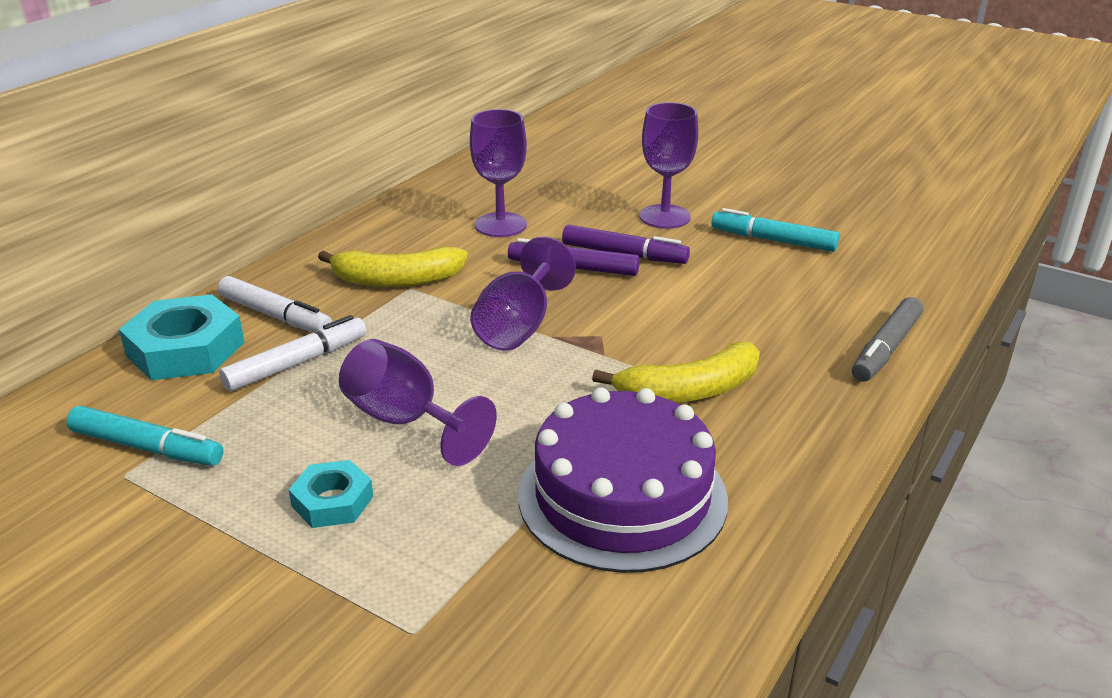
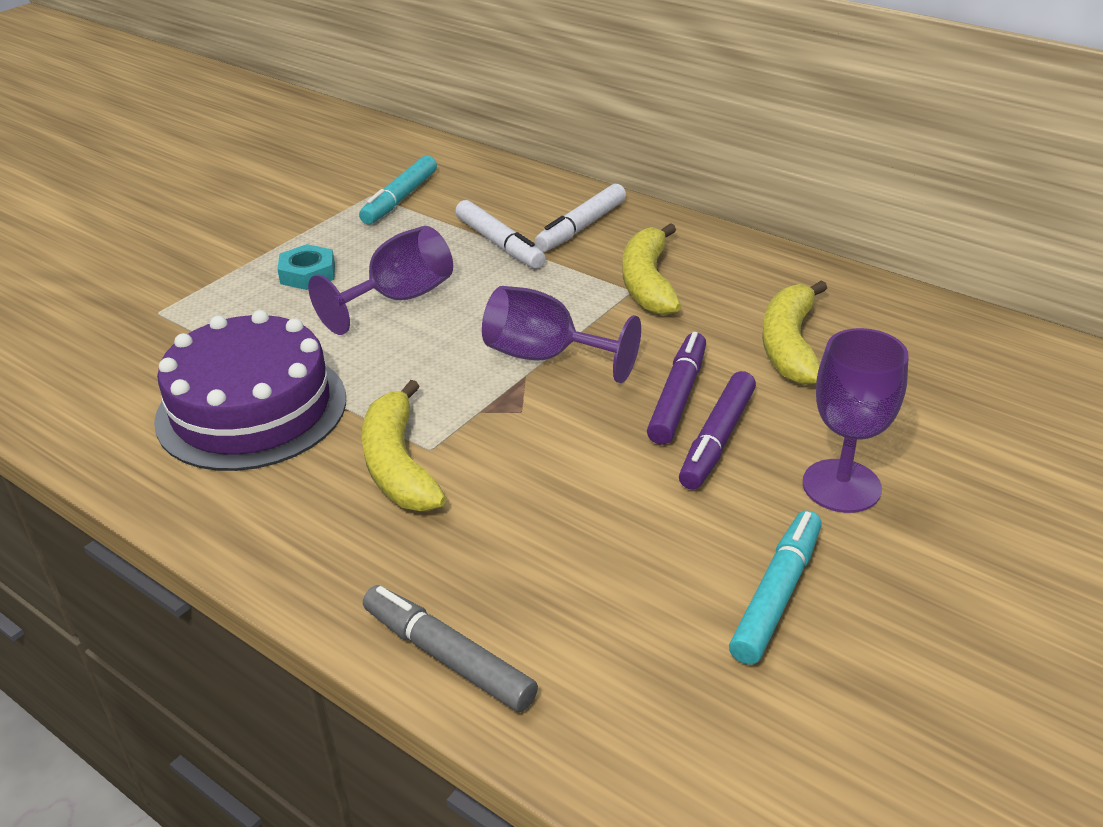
camera: 95 degrees right, 5 degrees up
turquoise nut [119,294,244,380] -> none
purple goblet [470,109,527,237] -> yellow banana [762,280,827,385]

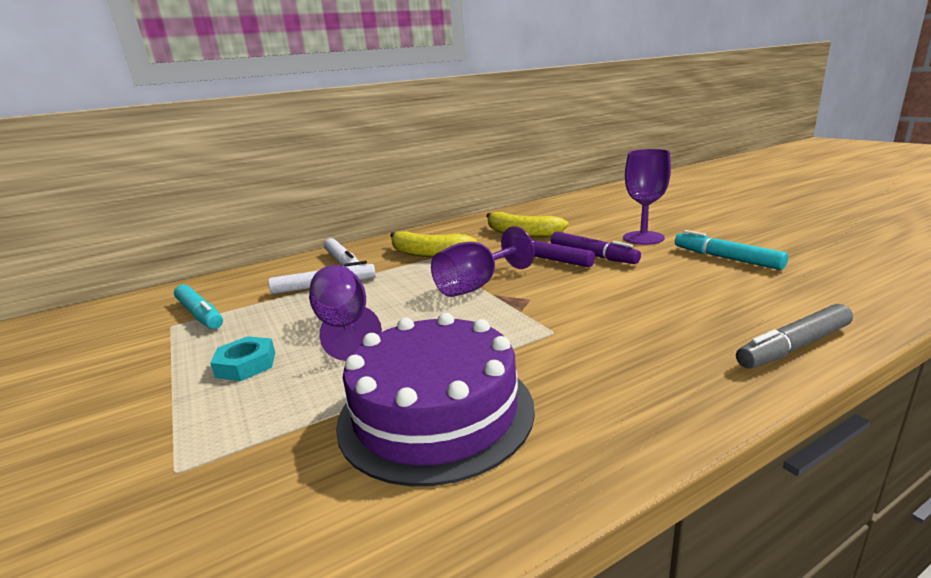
camera: 65 degrees left, 15 degrees down
yellow banana [362,380,446,511] -> none

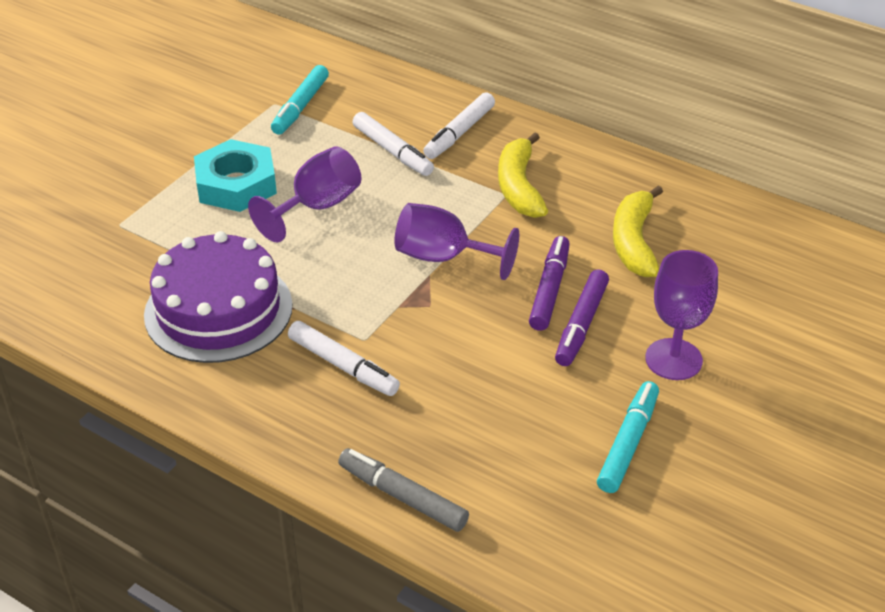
camera: 60 degrees right, 20 degrees up
turquoise nut [210,336,275,381] -> turquoise nut [194,139,277,212], size x1.73
none -> white marker [288,321,400,396]

